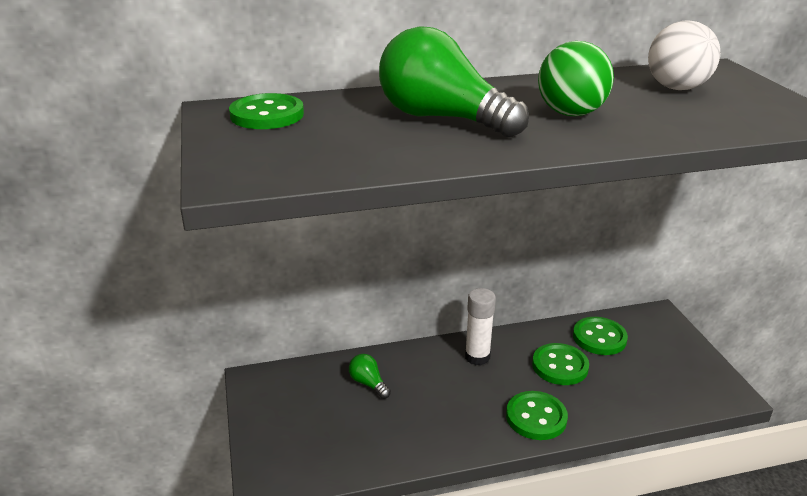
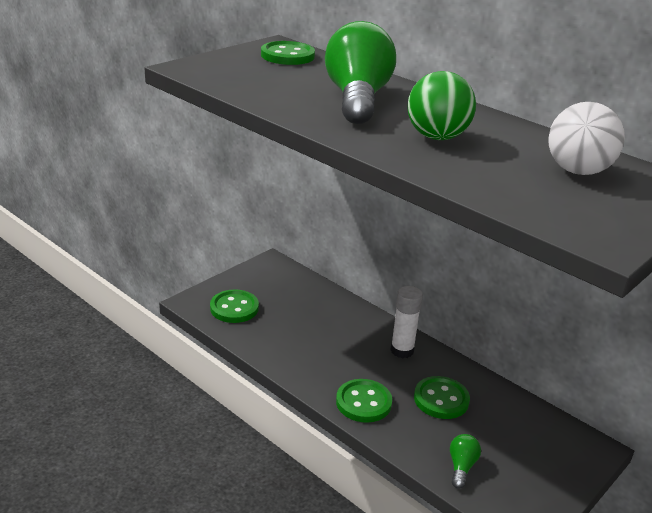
camera: 55 degrees right, 0 degrees up
green light bulb [349,354,391,399] -> green light bulb moved to [450,434,481,489]
green button [573,317,628,355] -> green button moved to [210,289,259,323]

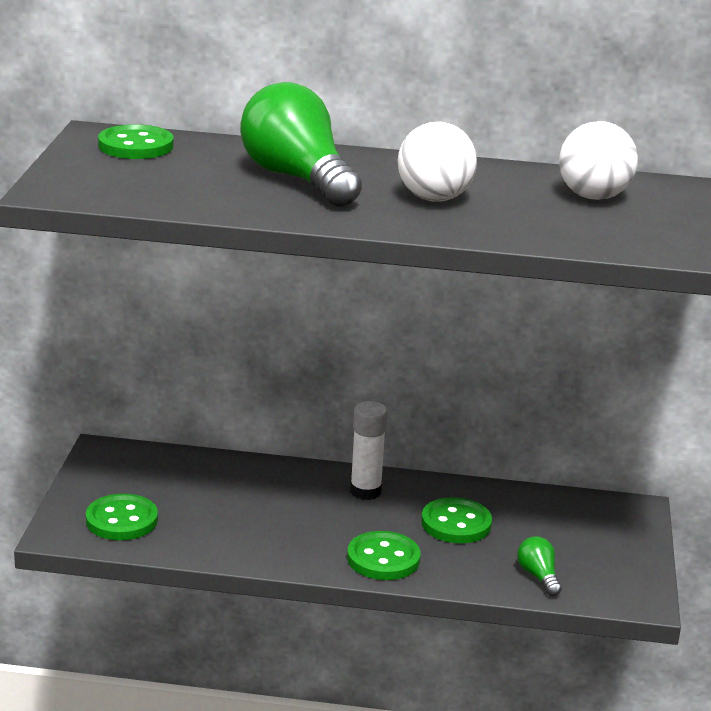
camera: 35 degrees left, 5 degrees down
green ball [407,71,476,140] -> white ball [398,122,477,202]

